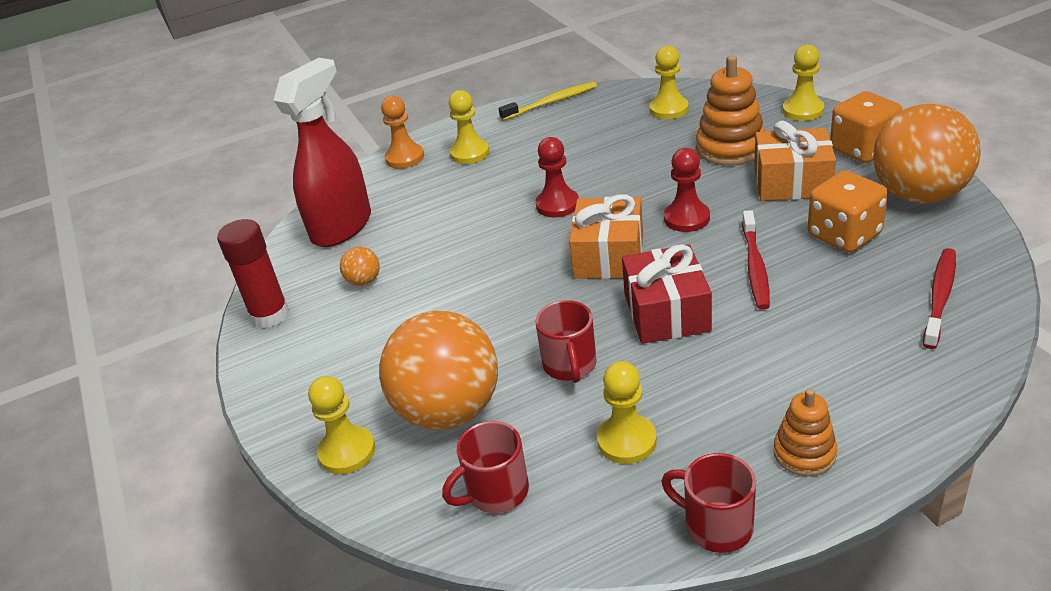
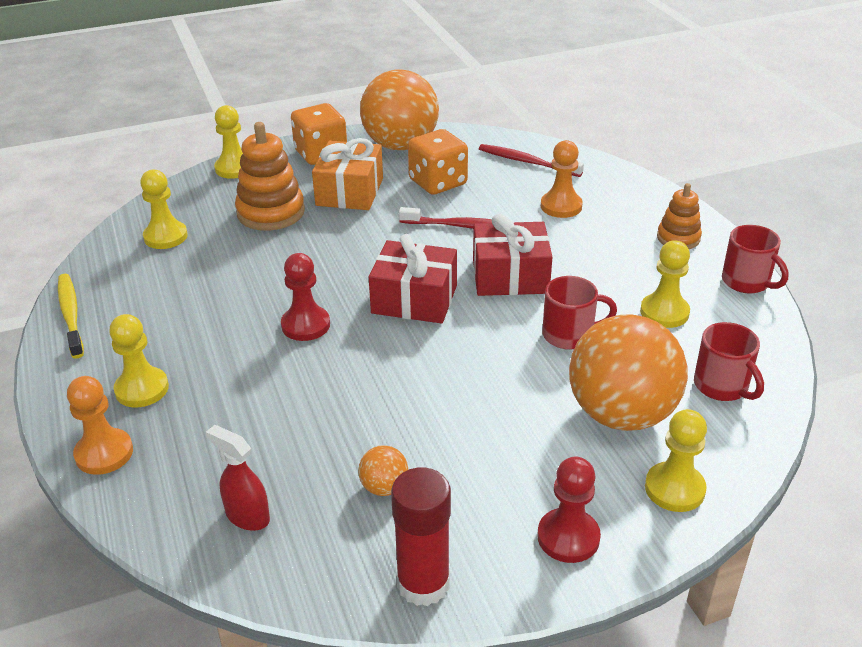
camera: 90 degrees left, 0 degrees up
red spray bottle [273,58,371,247] -> red spray bottle [206,425,270,531], size x0.47
orange gift [569,194,643,279] -> red gift [369,234,457,324]
red mug [661,453,756,553] -> red mug turned 75 degrees counterclockwise [722,225,788,294]
red pawn [664,148,710,232] -> red pawn moved to [537,457,601,563]
none -> orange pawn [541,140,583,218]

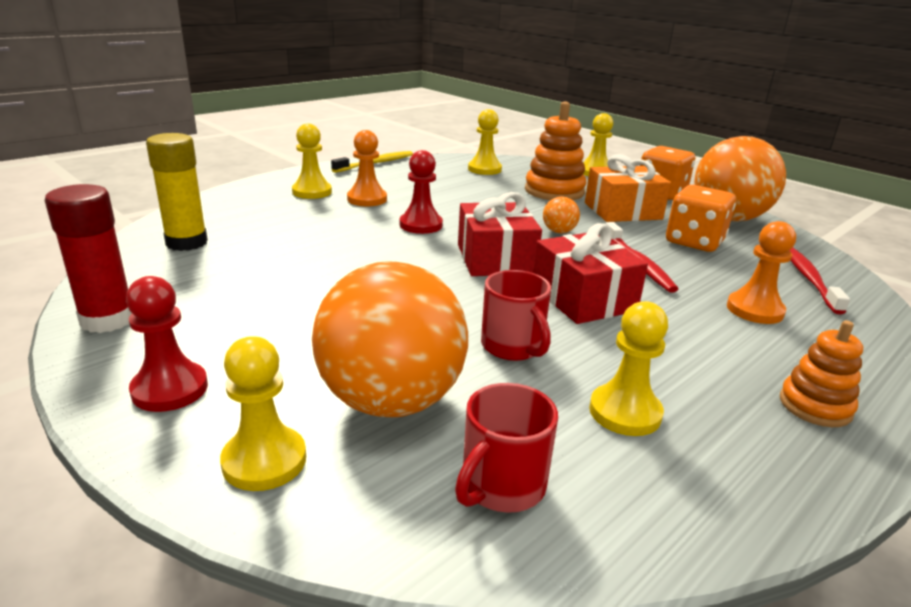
camera: 65 degrees right, 10 degrees down
orange pawn [67,376,133,475] -> orange pawn moved to [347,130,387,206]
red spray bottle [206,425,270,531] -> yellow glue stick [146,133,208,251]
orange ball [358,445,408,496] -> orange ball moved to [543,197,580,233]
red mug [722,225,788,294] -> none

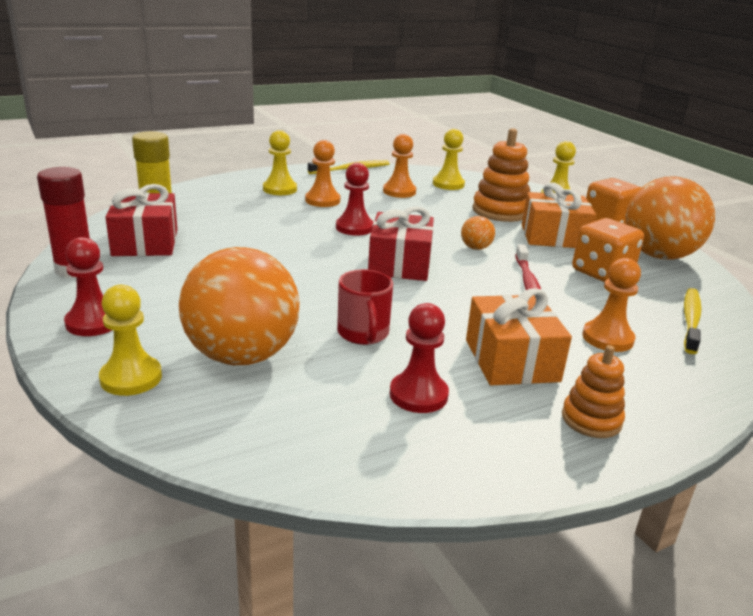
camera: 15 degrees right, 0 degrees up
red mug [455,383,558,513] -> none
red gift [533,223,648,324] -> red gift moved to [105,184,177,256]
yellow pawn [589,301,668,436] -> red pawn [390,303,449,413]
red toothbrush [790,248,850,314] -> yellow toothbrush [684,288,702,354]
none -> orange pawn [383,134,416,198]
none -> orange gift [466,288,572,385]

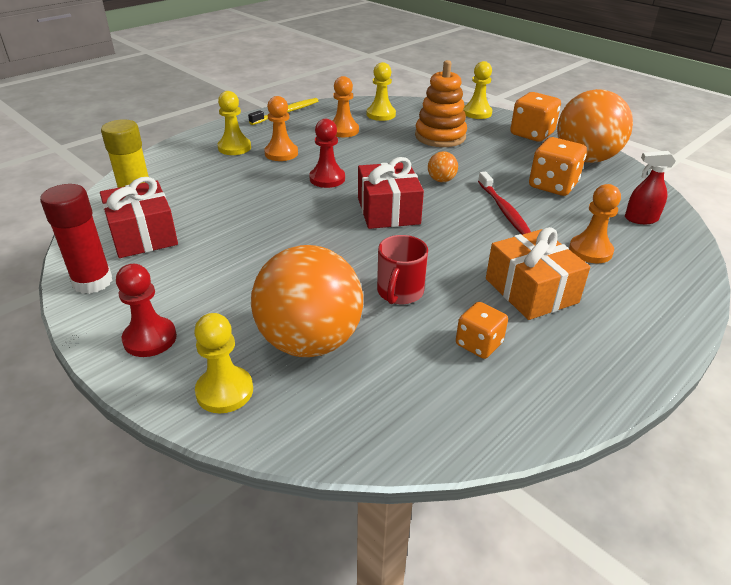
camera: 15 degrees left, 10 degrees up
red mug [337,270,393,345] -> red mug turned 45 degrees clockwise [377,235,428,304]
red pawn [390,303,449,413] -> orange dice [456,302,508,359]
orange gift [522,182,596,248] -> none
orange stacking toy [562,345,625,438] -> none
yellow toothbrush [684,288,702,354] -> red spray bottle [625,151,676,224]

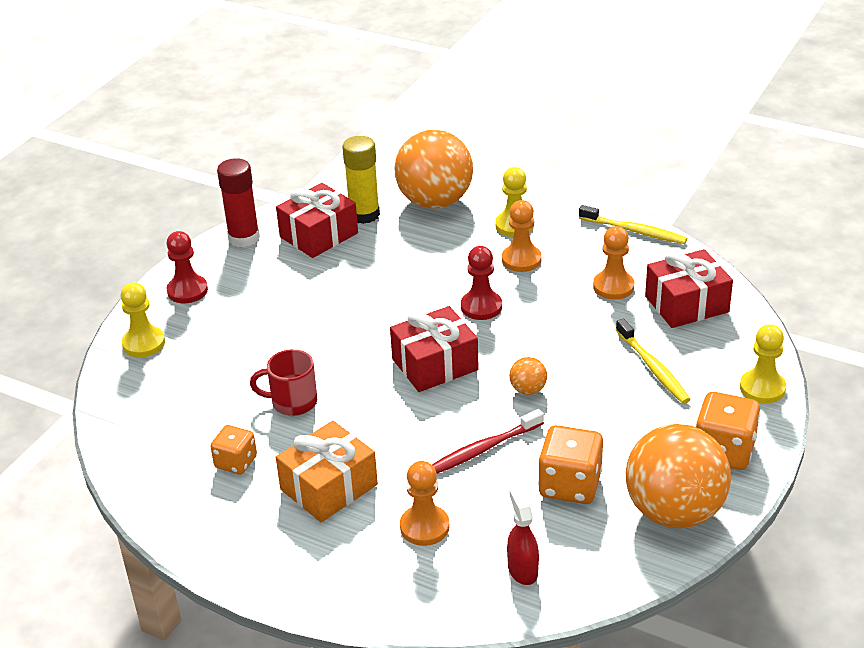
camera: 75 degrees right, 0 degrees up
orange ball [251,245,363,357] -> orange ball moved to [394,130,473,209]
yellow pawn [367,62,396,121] -> red gift [645,249,733,328]
orange stacking toy [415,60,467,147] -> yellow toothbrush [616,318,691,404]

